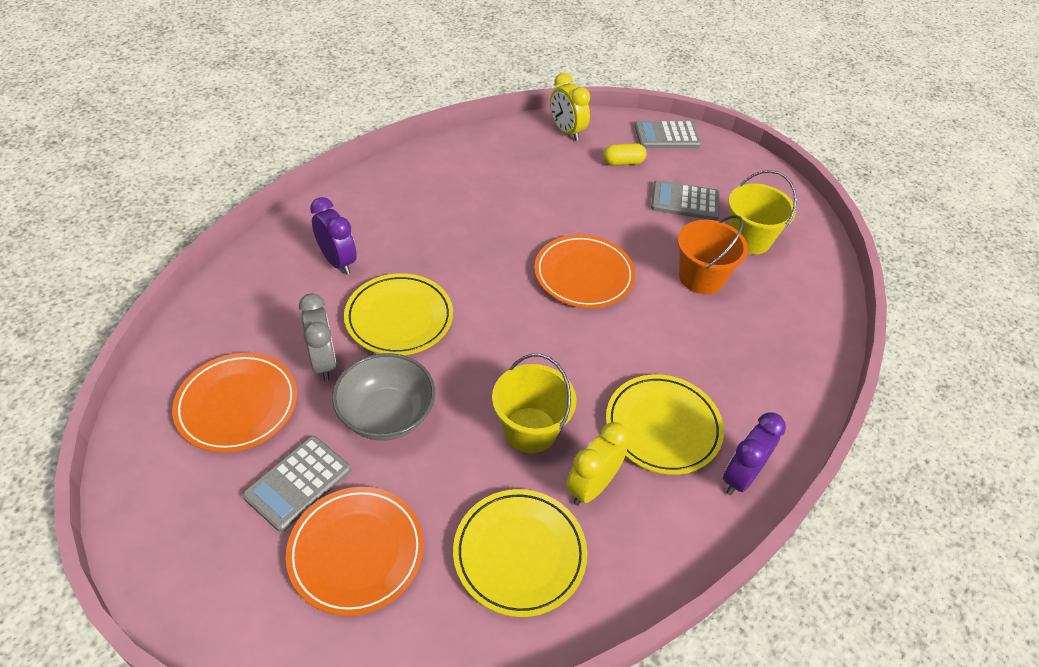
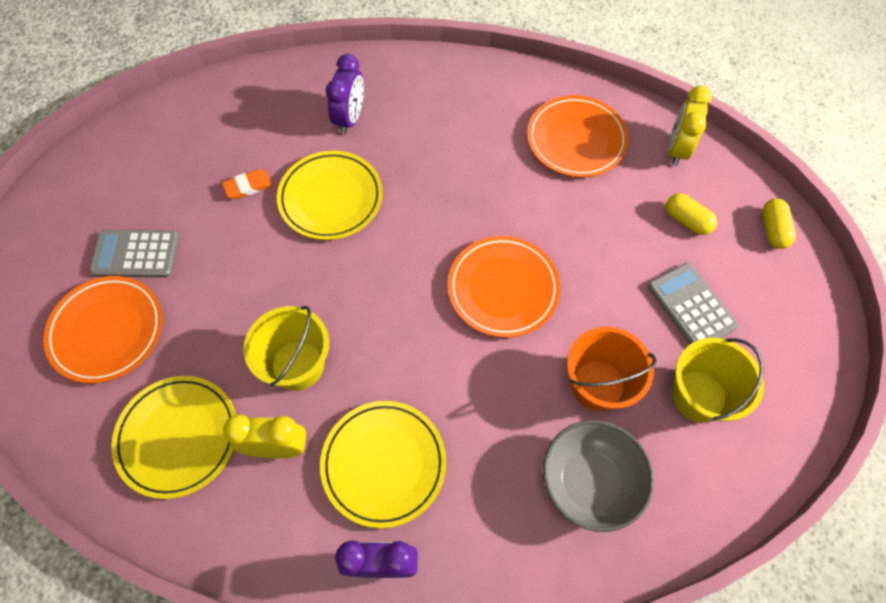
camera: 55 degrees right, 15 degrees up
orange plate [172,353,297,453] -> orange plate moved to [527,95,629,177]
grey clock [299,293,337,381] -> orange eraser [222,169,273,199]
grey bowl [332,353,435,441] -> grey bowl moved to [543,420,654,532]
grey calculator [634,121,701,148] -> yellow capsule [762,198,796,249]

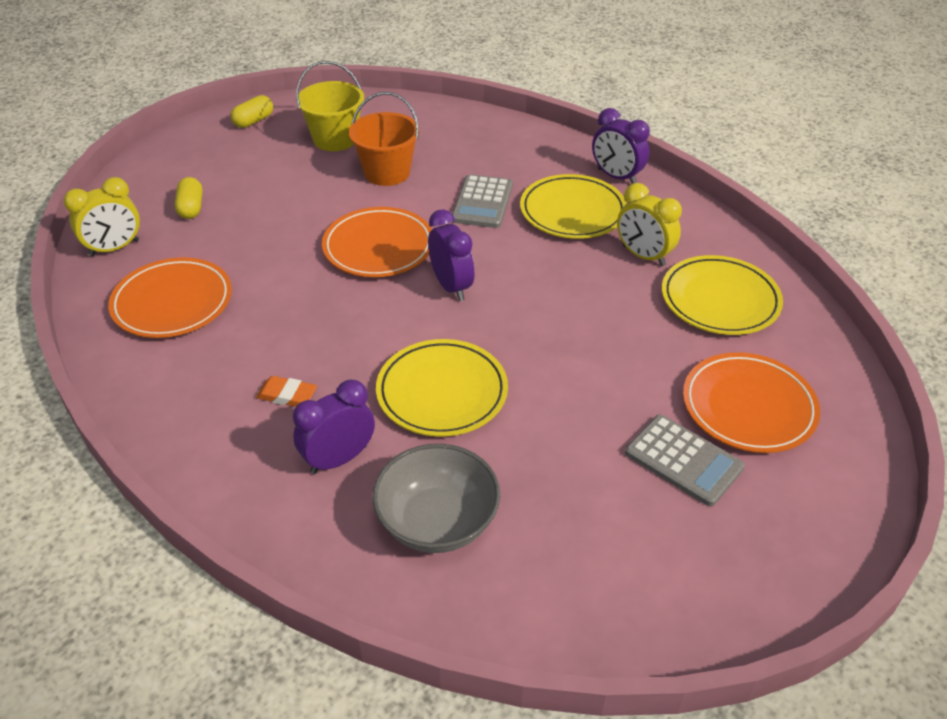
camera: 140 degrees left, 20 degrees down
orange eraser [222,169,273,199] -> orange eraser moved to [256,376,317,407]
yellow bucket [243,306,329,390] -> none
grey bowl [543,420,654,532] -> grey bowl moved to [372,444,500,553]
grey calculator [648,263,738,344] -> grey calculator moved to [452,174,513,228]
yellow capsule [762,198,796,249] -> yellow capsule moved to [231,95,273,128]
none -> purple clock [428,209,474,301]

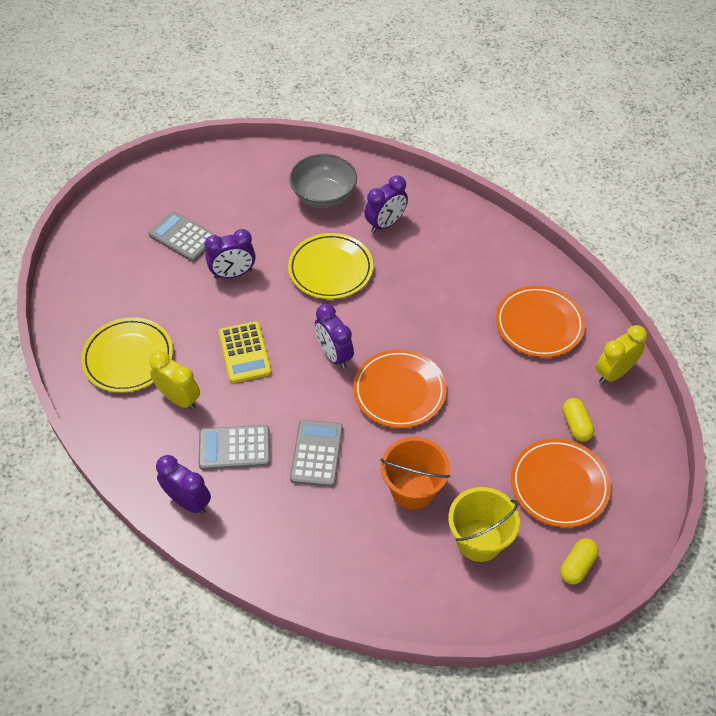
camera: 175 degrees right, 10 degrees up
orange eraser [256,376,317,407] -> none
yellow plate [520,174,627,239] -> grey calculator [199,425,270,470]
orange plate [683,352,820,453] -> orange plate moved to [511,438,611,527]
none -> purple clock [204,229,256,279]
none -> yellow calculator [219,321,272,383]

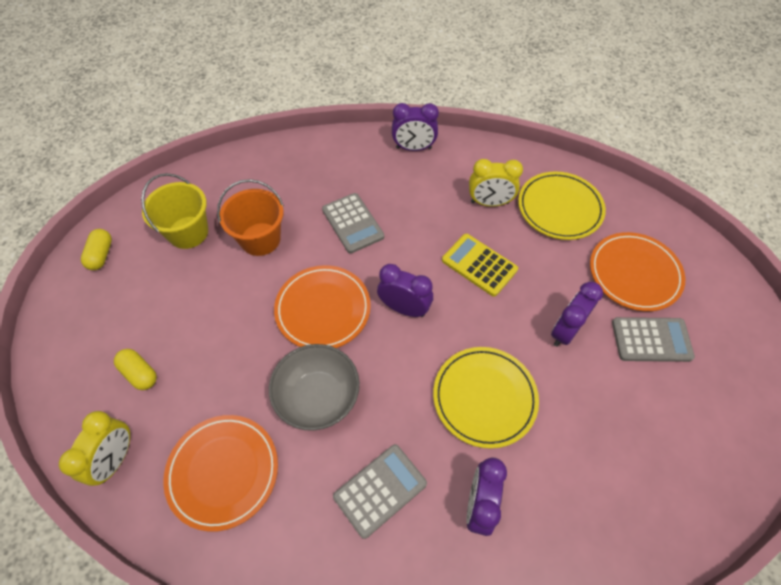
camera: 145 degrees right, 5 degrees up
grey calculator [199,425,270,470] -> grey calculator moved to [333,444,427,539]
grey bowl [289,154,357,208] -> grey bowl moved to [269,344,360,431]
orange plate [511,438,611,527] -> orange plate moved to [590,232,685,311]

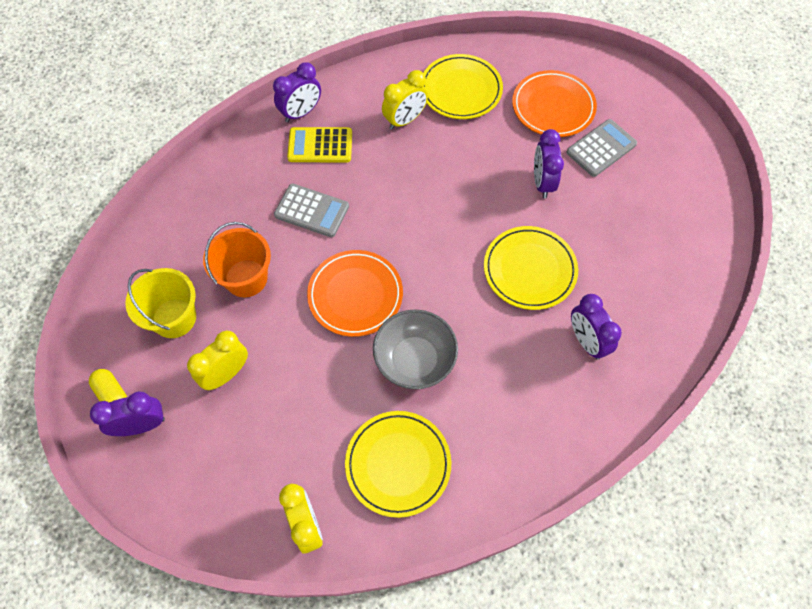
camera: 40 degrees left, 5 degrees up
yellow capsule [114,349,157,390] -> none
orange plate [163,415,278,532] -> yellow plate [345,411,451,518]
grey calculator [333,444,427,539] -> none
purple clock [377,264,433,317] -> purple clock moved to [90,391,165,436]
yellow calculator [442,234,518,296] -> yellow calculator moved to [287,127,352,162]
none -> yellow clock [187,331,248,390]

